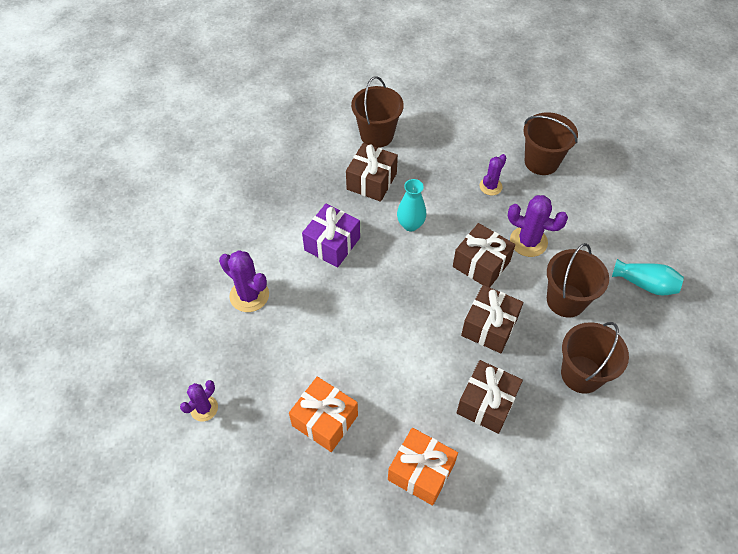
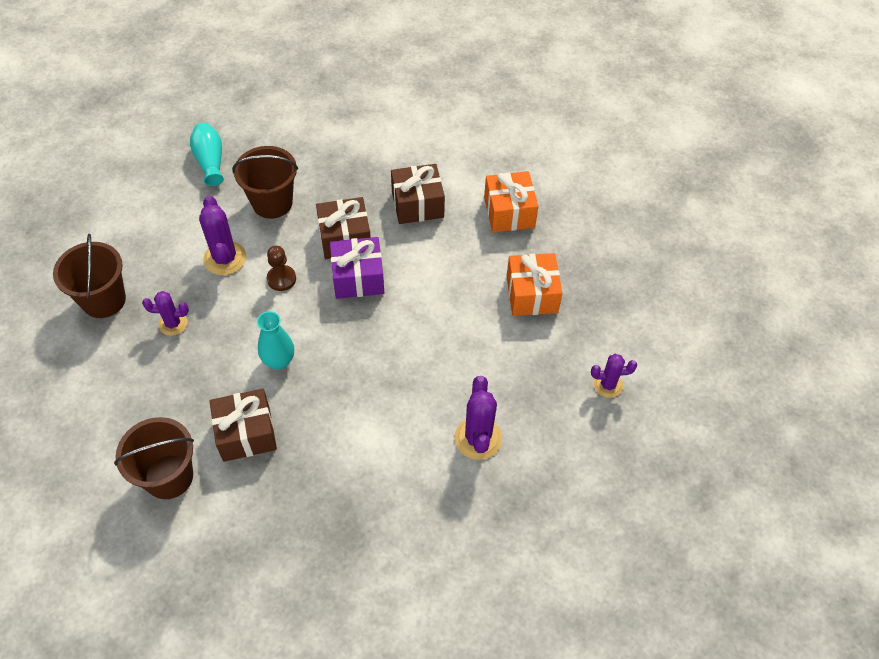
camera: 130 degrees left, 0 degrees up
purple gift [302,204,360,267] -> purple gift moved to [330,237,384,299]
brown gift [453,223,515,287] -> brown pawn [267,246,296,291]
brown bucket [561,322,629,394] -> none

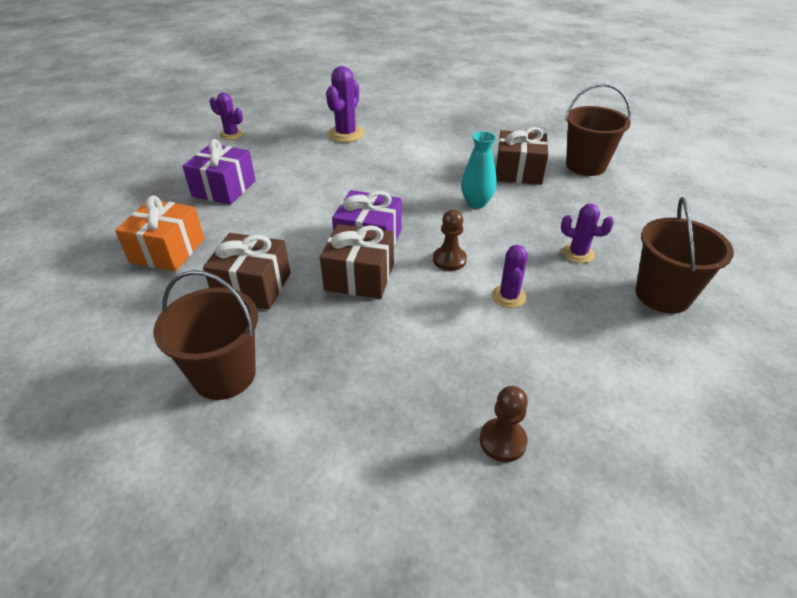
camera: 155 degrees left, 15 degrees down
turquoise vase [190,123,224,186] -> brown pawn [480,386,528,462]
purple cactus [199,196,246,275] -> purple cactus [492,245,528,308], size x0.64
brown bucket [232,146,298,219] -> brown bucket moved to [153,270,258,400]
orange gift [506,253,562,316] -> purple gift [182,139,256,205]

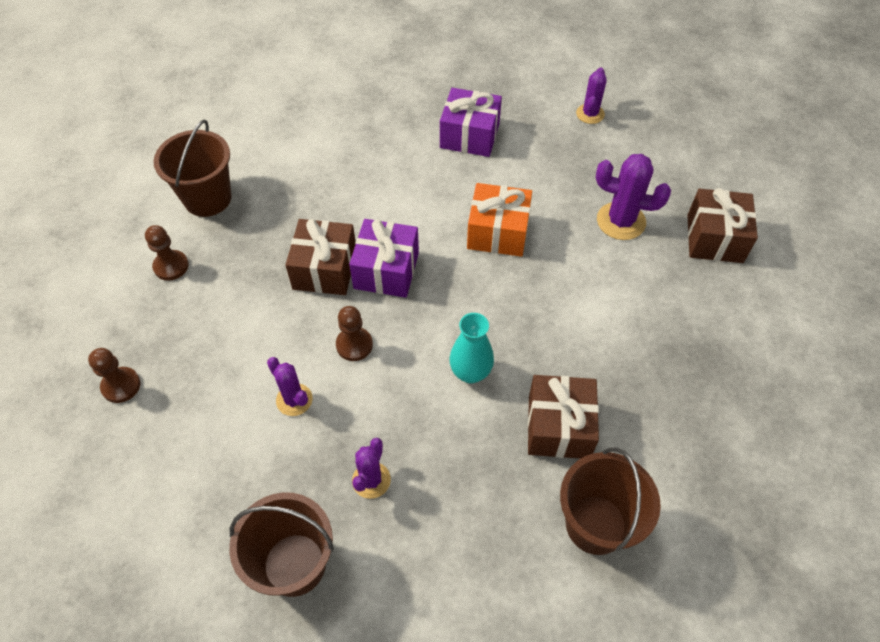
camera: 85 degrees right, 15 degrees up
orange gift [115,195,205,271] -> orange gift moved to [467,183,532,257]
brown gift [203,233,290,310] -> brown gift moved to [687,188,758,263]
purple cactus [492,245,528,308] -> purple cactus turned 45 degrees clockwise [267,357,313,416]
none -> brown pawn [145,225,189,281]

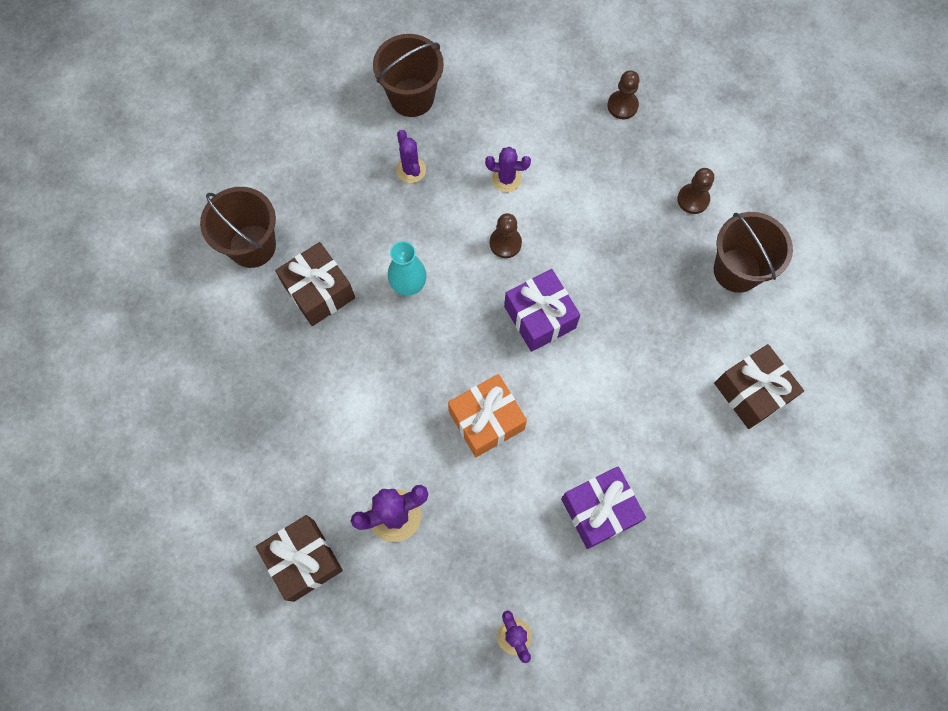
camera: 140 degrees right, 15 degrees up
brown gift [285,219,356,295] -> brown gift moved to [714,344,804,429]

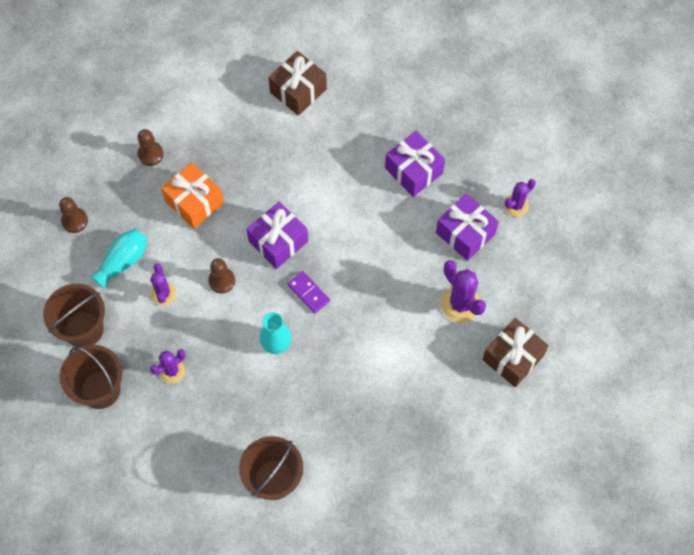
camera: 105 degrees left, 5 degrees down
brown gift [275,242,355,326] -> none
orange gift [448,374,527,457] -> orange gift moved to [161,162,224,229]
brown bucket [714,212,793,293] -> brown bucket moved to [43,284,105,347]
none -> turquoise vase [91,229,148,288]
none -> purple domino [287,271,330,314]
none -> purple gift [436,193,499,261]

